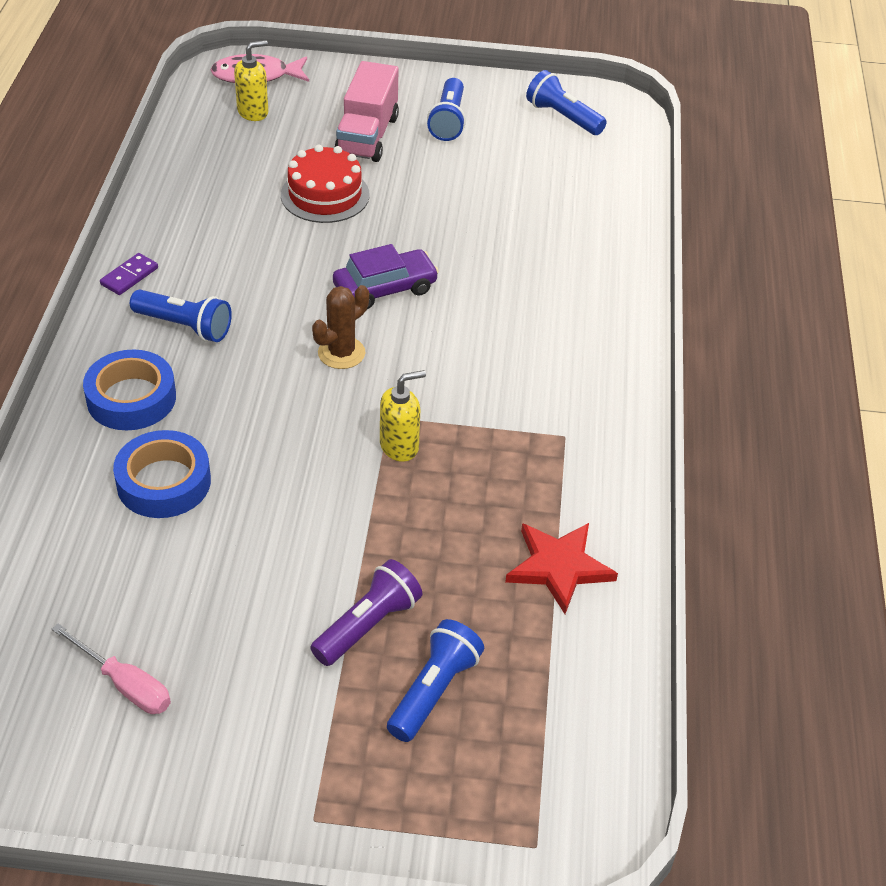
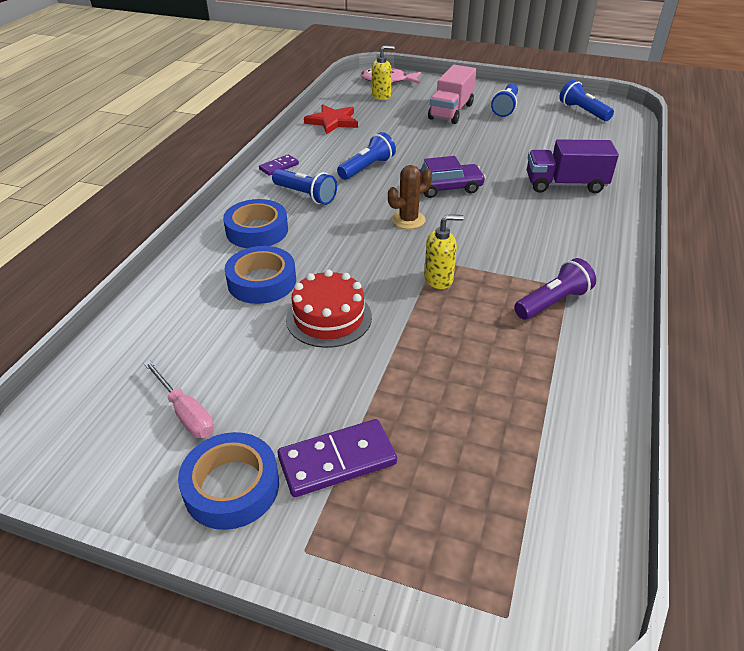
camera: 15 degrees right, 5 degrees down
red cake [281,145,370,223] -> red cake moved to [286,270,372,348]
purple flashlight [310,559,422,666] -> purple flashlight moved to [514,258,596,320]
blue flashlight [387,619,484,742] -> blue flashlight moved to [337,132,396,180]
red star [505,523,618,614] -> red star moved to [304,104,358,135]
none -> blue tape [178,432,279,530]
none -> purple domino [278,419,397,497]
none -> purple truck [527,139,619,193]

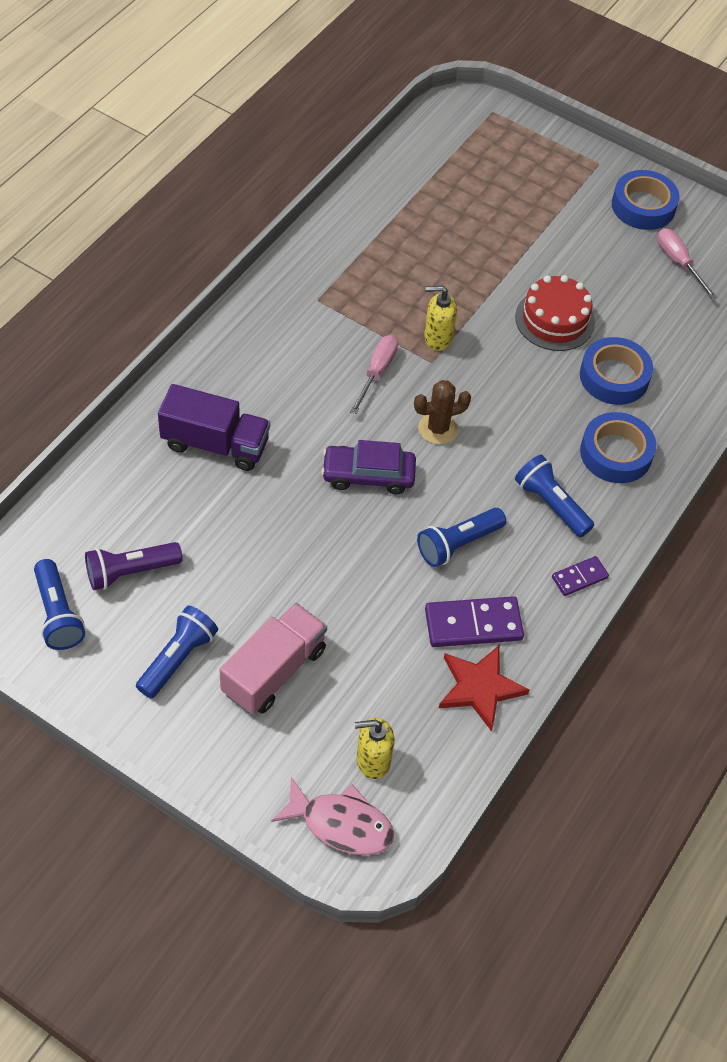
camera: 170 degrees left, 15 degrees up
purple domino [278,419,397,497] -> purple domino moved to [425,596,524,647]
purple flashlight [514,258,596,320] -> purple flashlight moved to [85,542,183,590]
none -> pink screwdriver [350,335,398,414]

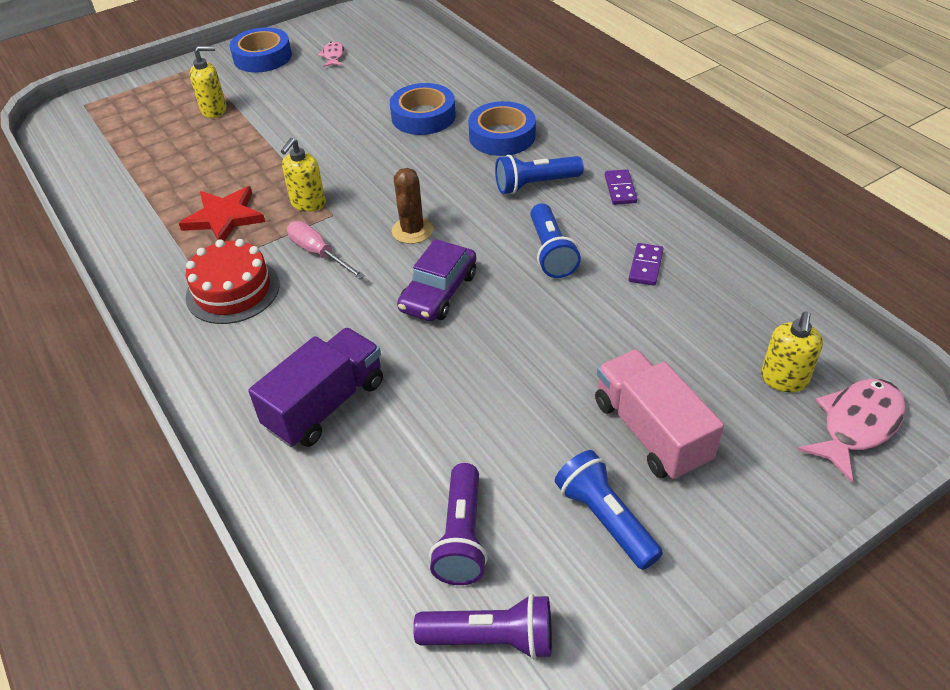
camera: 60 degrees left, 10 degrees down
blue flashlight [34,559,85,650] -> purple flashlight [413,594,552,660]
purple domino [425,596,524,647] -> purple domino [629,243,664,286], size x0.57
red star [439,646,529,732] -> red star moved to [179,186,265,241]
red cake [515,275,595,351] -> red cake moved to [186,239,279,324]
pink screwdriver [657,228,717,299] -> pink fish [318,42,344,67]
none -> yellow soap dispenser [190,46,226,118]

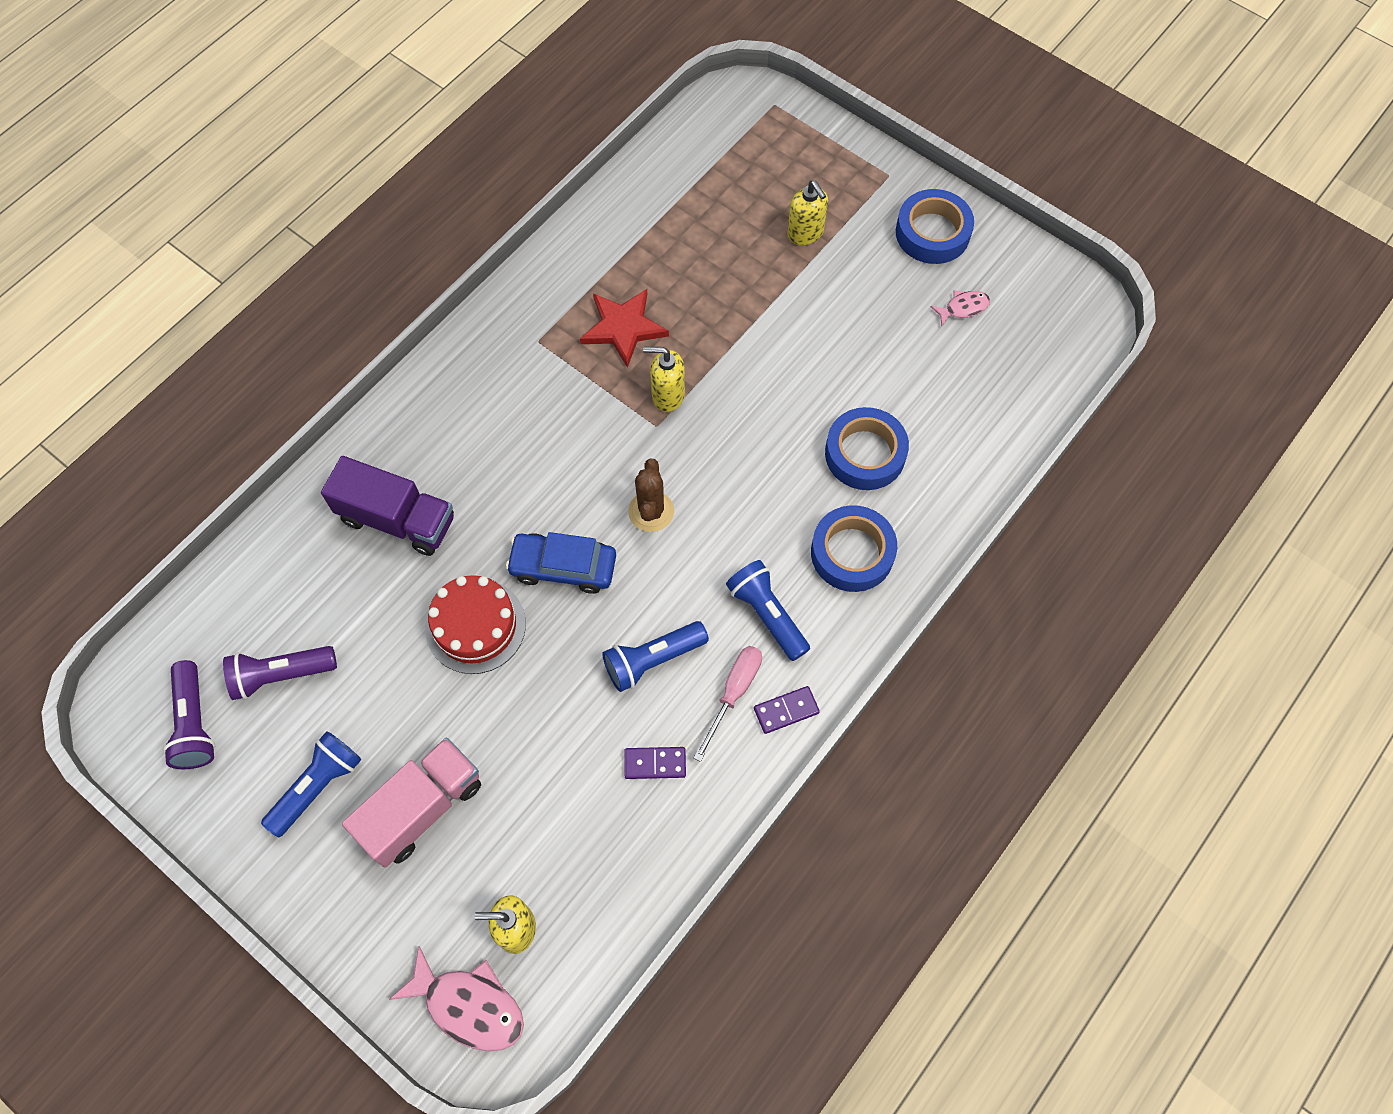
camera: 70 degrees right, 20 degrees up
red cake [186,239,279,324] -> red cake moved to [425,575,526,674]
pink screwdriver [287,221,365,279] -> pink screwdriver moved to [694,646,762,762]
brown cactus [392,168,433,244] -> brown cactus turned 75 degrees counterclockwise [628,459,674,532]
purple car [397,239,476,321] -> blue car [506,532,616,594]

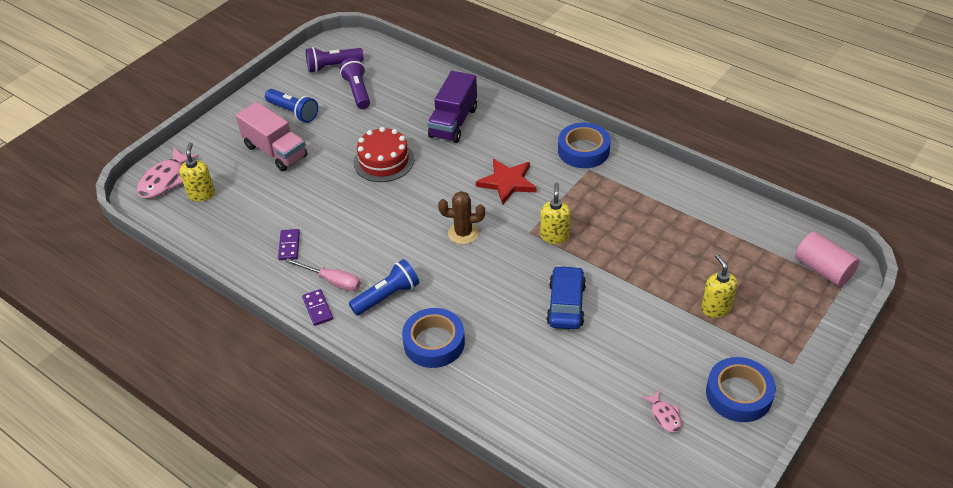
camera: 90 degrees right, 20 degrees down
blue car [506,532,616,594] -> blue car moved to [546,265,586,329]
red star [580,289,669,368] -> red star moved to [476,159,537,205]
blue flashlight [602,621,709,692] -> none
yellow soap dispenser [787,180,828,245] -> yellow soap dispenser turned 105 degrees clockwise [701,254,738,318]
blue tape [825,407,909,490] -> blue tape moved to [558,123,611,168]
none -> pink cylinder [795,231,859,287]

